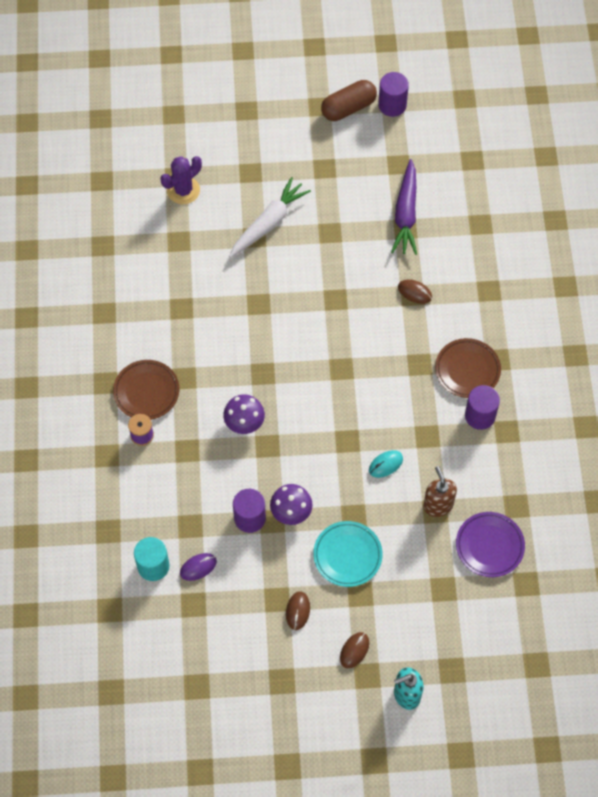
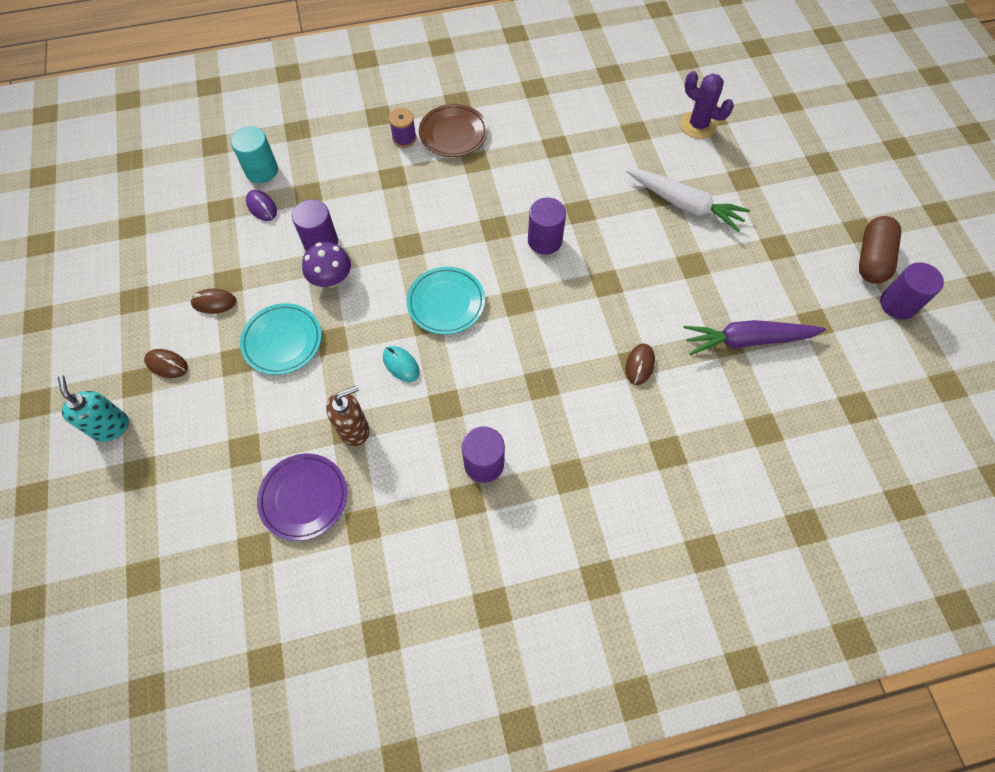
camera: 80 degrees right, 0 degrees up
purple mushroom [223,394,265,434] -> none
brown capsule [321,80,377,121] -> brown capsule turned 60 degrees clockwise [859,216,901,284]
brown plate [435,338,501,398] -> none
none -> turquoise plate [407,267,485,335]
none -> purple cylinder [528,198,566,255]

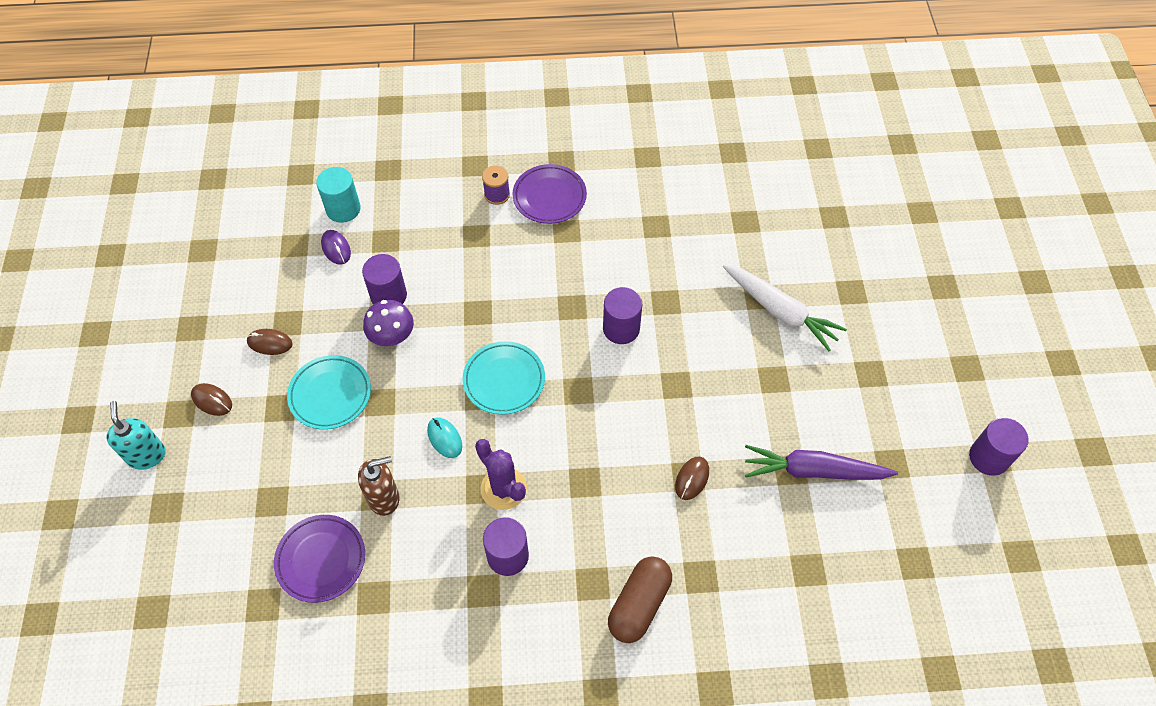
camera: 10 degrees right, 5 degrees down
brown plate [419,104,488,157] -> purple plate [513,164,587,224]
purple cactus [680,71,734,139] -> purple cactus moved to [475,439,527,510]
brown capsule [859,216,901,284] -> brown capsule moved to [608,556,672,643]

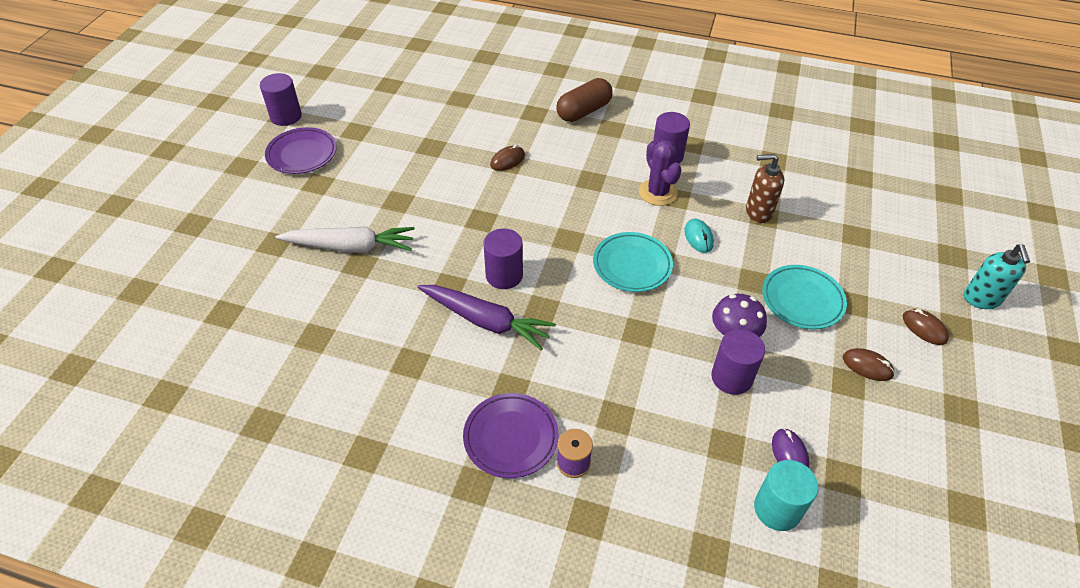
camera: 160 degrees left, 10 degrees down
purple plate [274,515,365,603] -> purple plate moved to [265,127,337,174]
white carrot [723,265,847,351] -> white carrot turned 120 degrees clockwise [275,226,415,252]
purple carrot [745,445,898,480] -> purple carrot moved to [418,285,556,350]

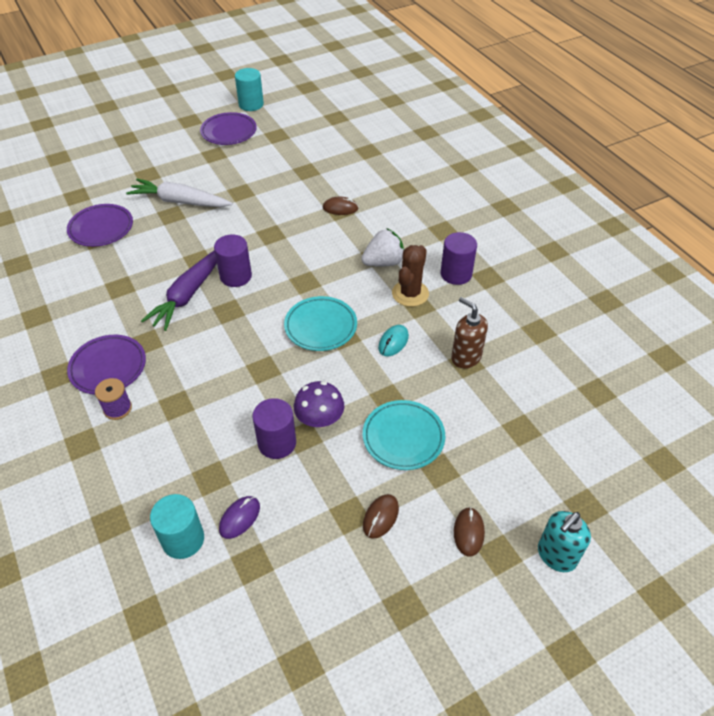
camera: 45 degrees right, 0 degrees up
purple cylinder [260,73,302,126] -> turquoise cylinder [235,68,264,111]
white carrot [275,226,415,252] -> white carrot turned 150 degrees clockwise [126,179,233,207]
purple carrot [418,285,556,350] -> purple carrot turned 45 degrees clockwise [141,251,217,331]
brown capsule [556,78,613,122] -> none
purple cactus [639,140,681,206] -> brown cactus [392,245,429,307]
brown mouse [843,348,895,381] -> brown mouse turned 45 degrees clockwise [363,494,399,539]
none -> purple plate [67,204,133,247]
none -> white strawberry [361,228,404,267]

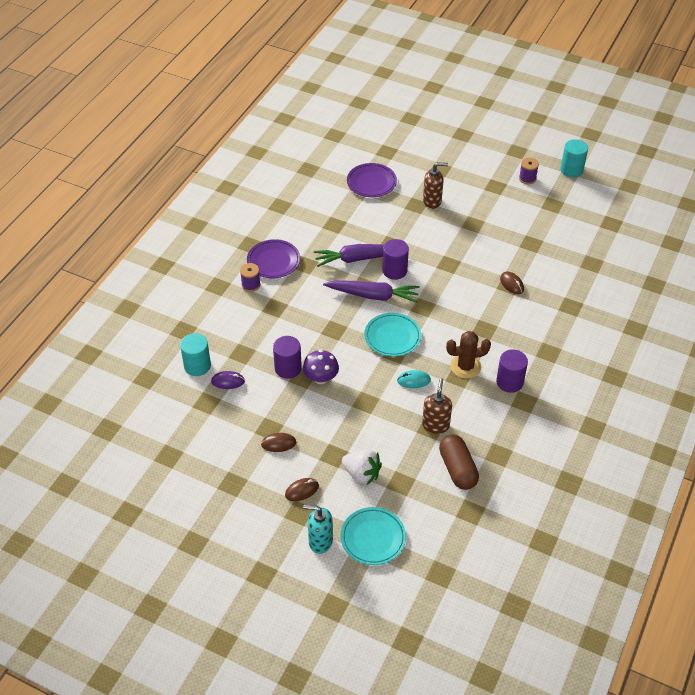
camera: 55 degrees right, 0 degrees up
white carrot [126,179,233,207] -> brown soap dispenser [423,162,448,209]
purple plate [200,112,257,145] -> purple spool [519,158,539,184]
white strawberry [361,228,404,267] -> white strawberry moved to [342,450,382,485]
turquoise plate [363,400,445,470] -> turquoise plate moved to [341,507,406,565]
none -> purple carrot [323,281,420,303]
none -> brown capsule [439,434,479,490]

